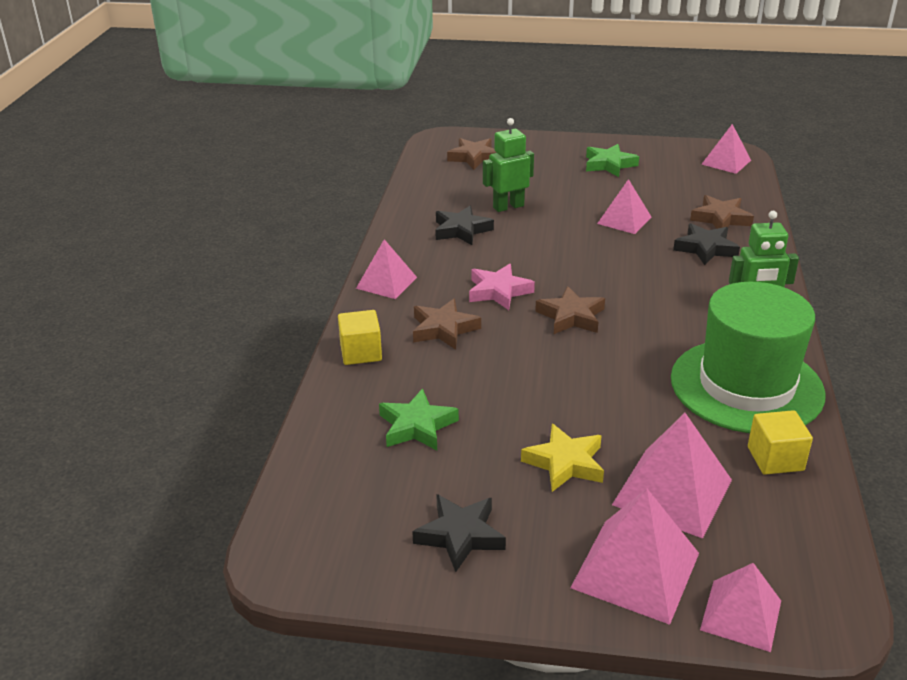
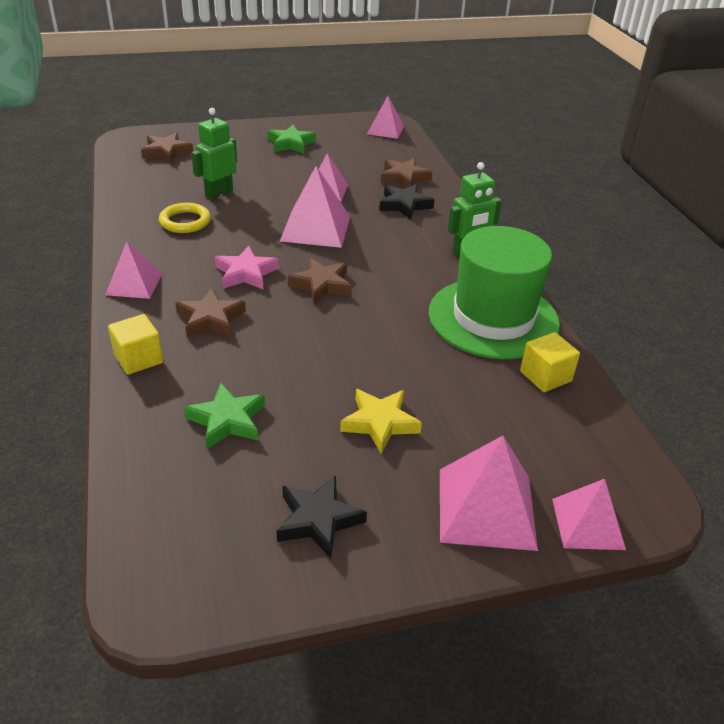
camera: 25 degrees left, 5 degrees up
black star [435,206,494,245] -> yellow ring [159,203,211,233]
pink pyramid [612,413,732,539] -> pink pyramid moved to [280,166,350,248]

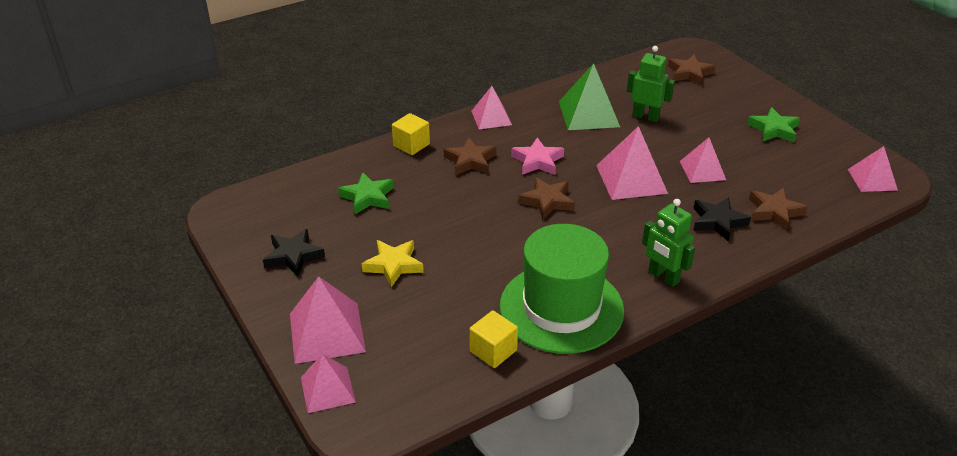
camera: 75 degrees right, 0 degrees up
yellow ring [159,203,211,233] -> green pyramid [559,63,620,130]

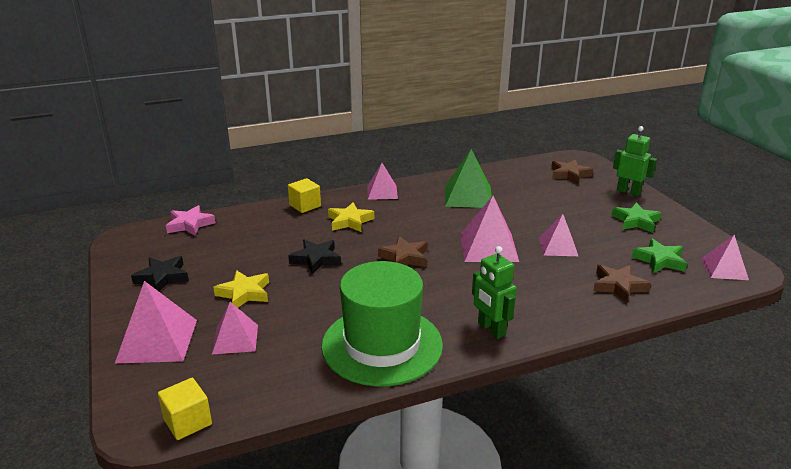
camera: 10 degrees right, 10 degrees down
pink pyramid [301,354,356,413] -> pink pyramid moved to [212,302,258,354]
green star [338,172,394,214] -> green star moved to [632,238,687,273]
brown star [444,138,496,175] -> yellow star [328,202,374,232]
yellow cube [469,310,518,368] -> yellow cube moved to [158,378,212,440]
pink star [511,138,564,175] -> pink star moved to [166,205,216,236]
green robot [627,46,675,122] -> green robot moved to [613,126,657,196]
black star [693,197,751,242] -> black star moved to [288,240,341,275]

